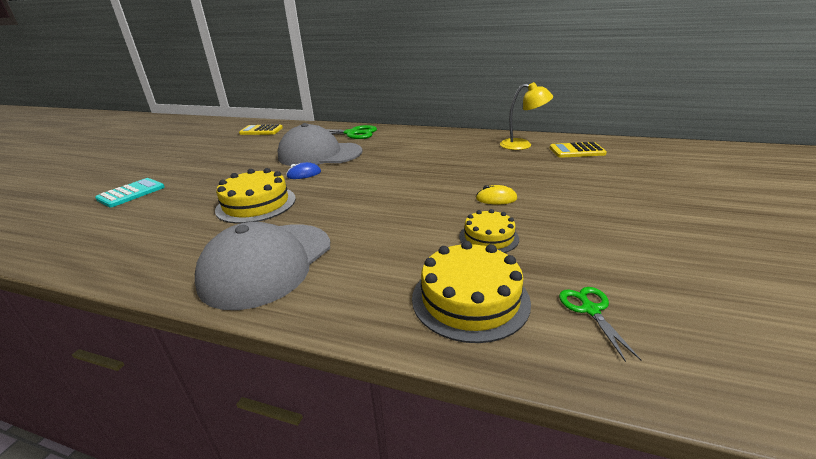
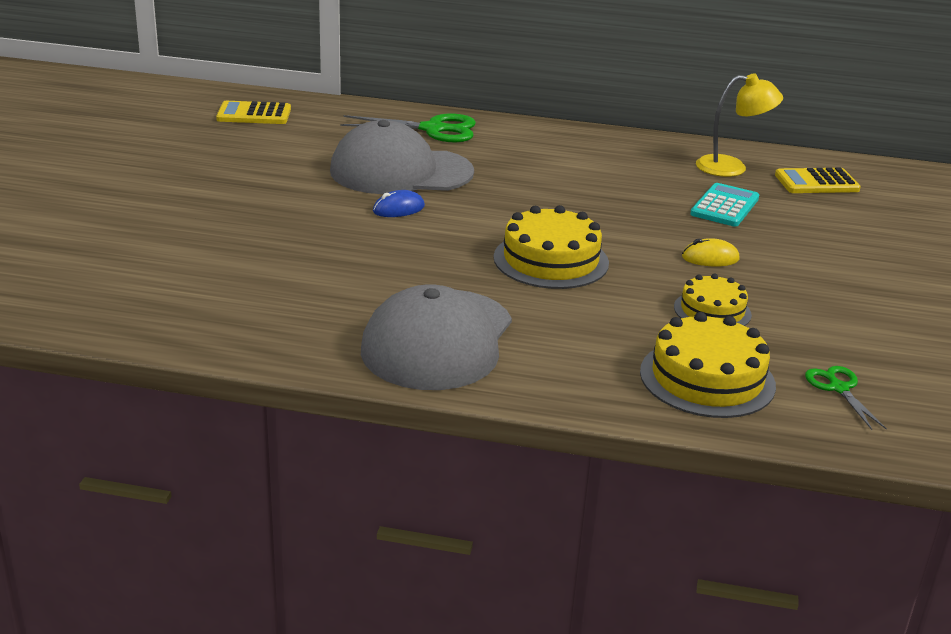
camera: 10 degrees left, 0 degrees up
turquoise calculator [95,178,165,207] -> turquoise calculator moved to [690,183,759,226]
yellow cake [215,168,296,224] -> yellow cake moved to [494,205,609,289]

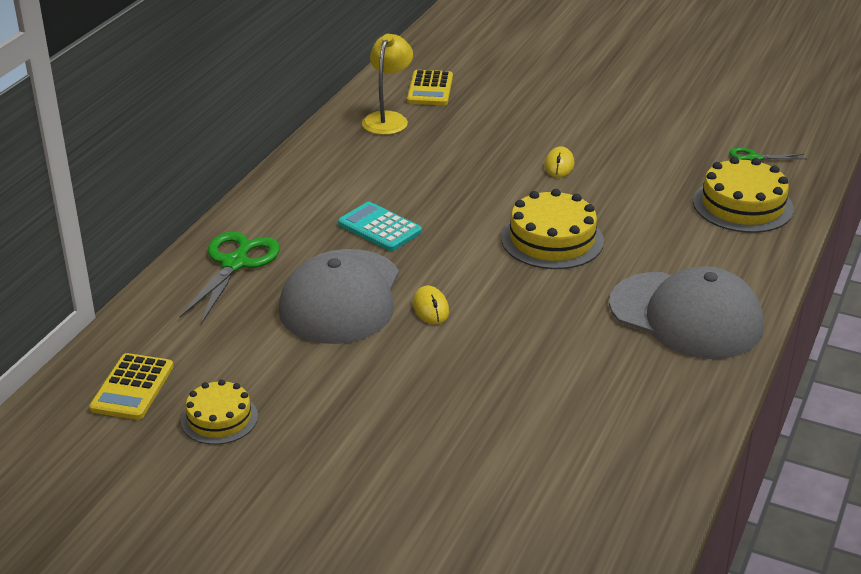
camera: 75 degrees left, 5 degrees up
blue mouse [373,190,425,217] -> yellow mouse [413,286,449,324]
yellow cake [674,274,752,326] -> yellow cake moved to [181,379,258,445]
turquoise calculator [690,183,759,226] -> turquoise calculator moved to [338,202,422,251]

